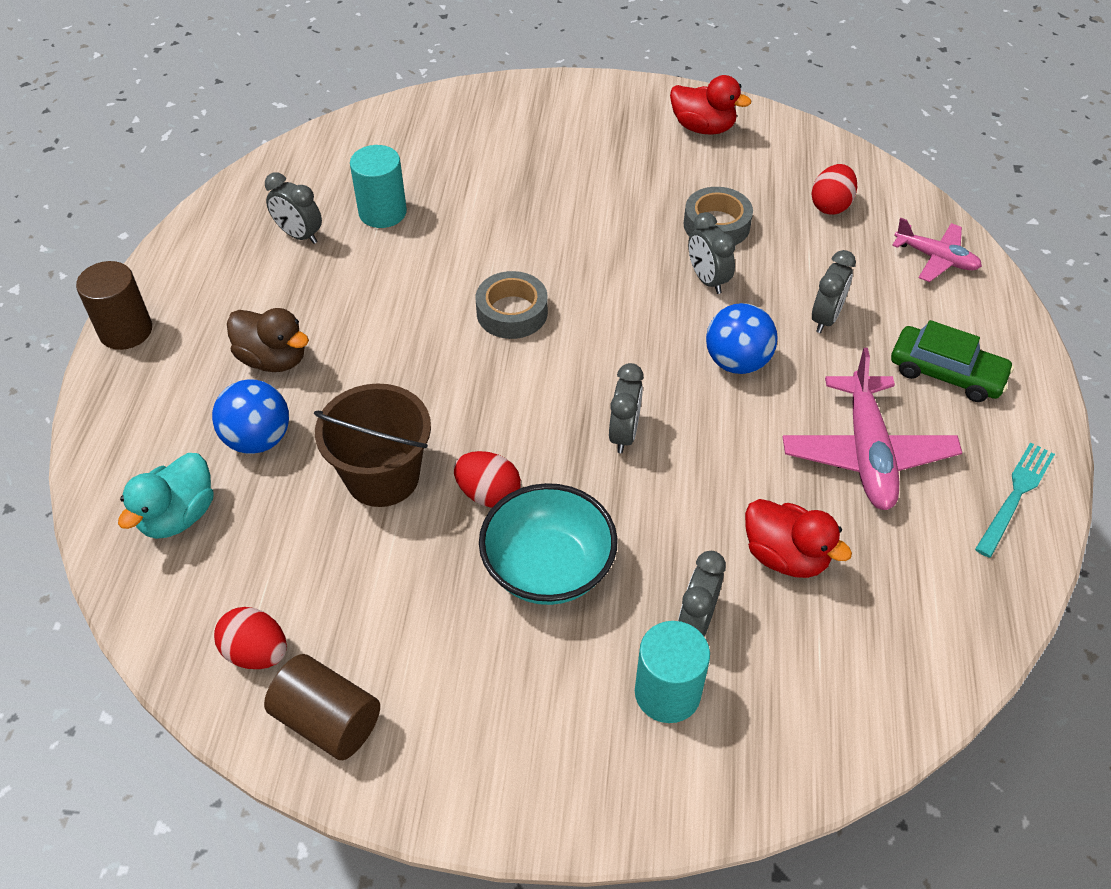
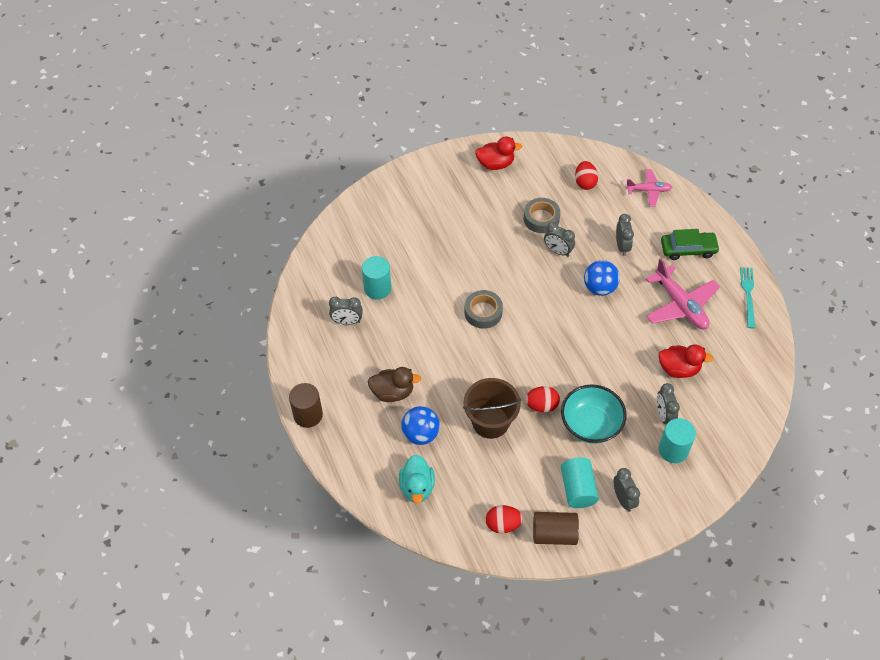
camera: 30 degrees left, 5 degrees up
grey clock [609,363,644,453] -> grey clock moved to [613,468,640,512]
none -> turquoise cylinder [561,457,599,508]

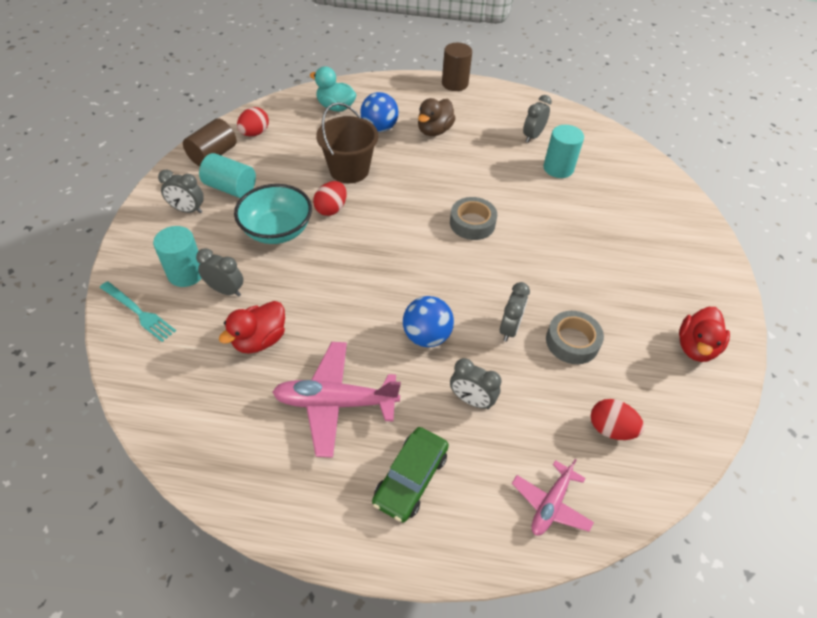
camera: 120 degrees right, 5 degrees down
grey clock [544,222,575,257] -> grey clock turned 135 degrees clockwise [500,282,530,342]
turquoise fork [740,267,755,328] -> turquoise fork moved to [100,281,176,342]

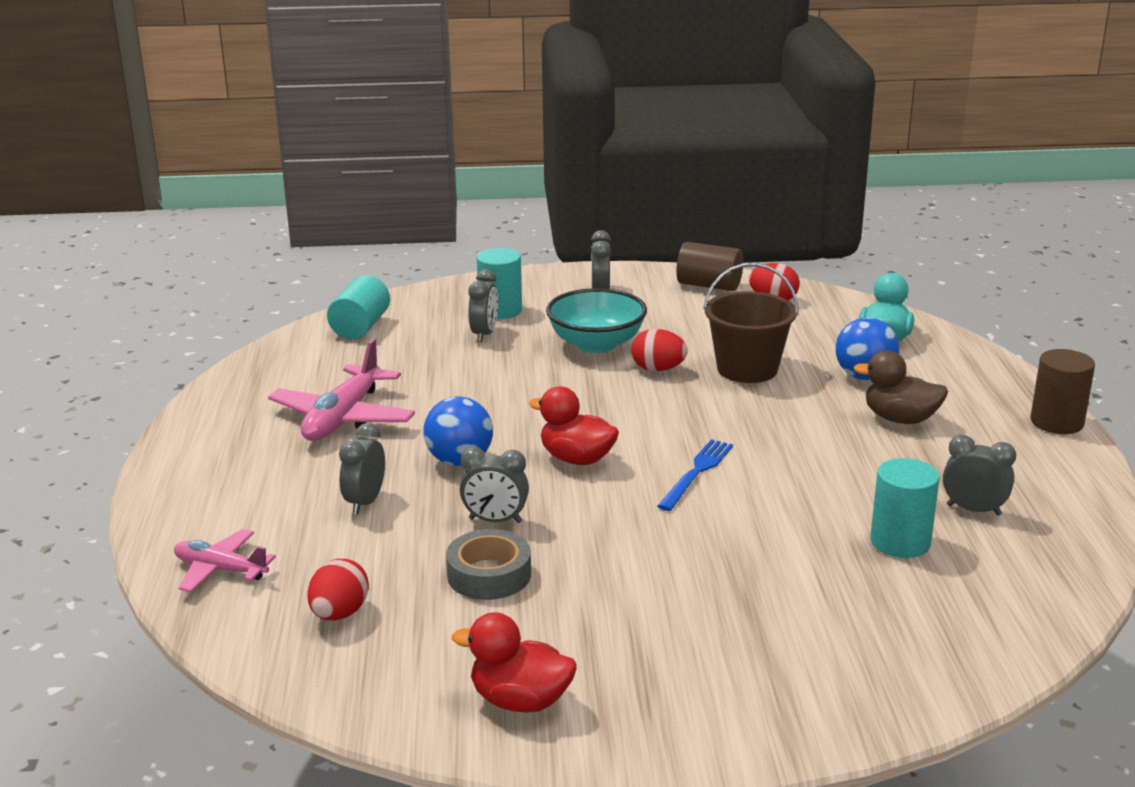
camera: 80 degrees right, 25 degrees down
turquoise fork [100,281,176,342] -> none
turquoise cylinder [199,153,256,198] -> turquoise cylinder moved to [327,275,390,339]
red duck [219,301,285,354] -> red duck moved to [529,386,619,465]
pink plane [272,342,401,458] -> pink plane turned 150 degrees counterclockwise [268,338,415,441]
green car [372,427,449,523] -> none
grey tape [450,197,497,240] -> blue fork [657,439,733,511]

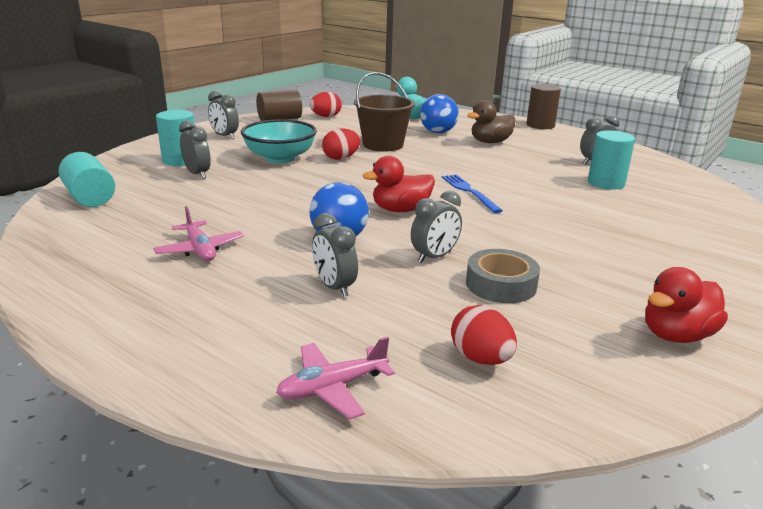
camera: 50 degrees left, 0 degrees up
pink plane [268,338,415,441] -> pink plane [154,206,244,261], size x0.60

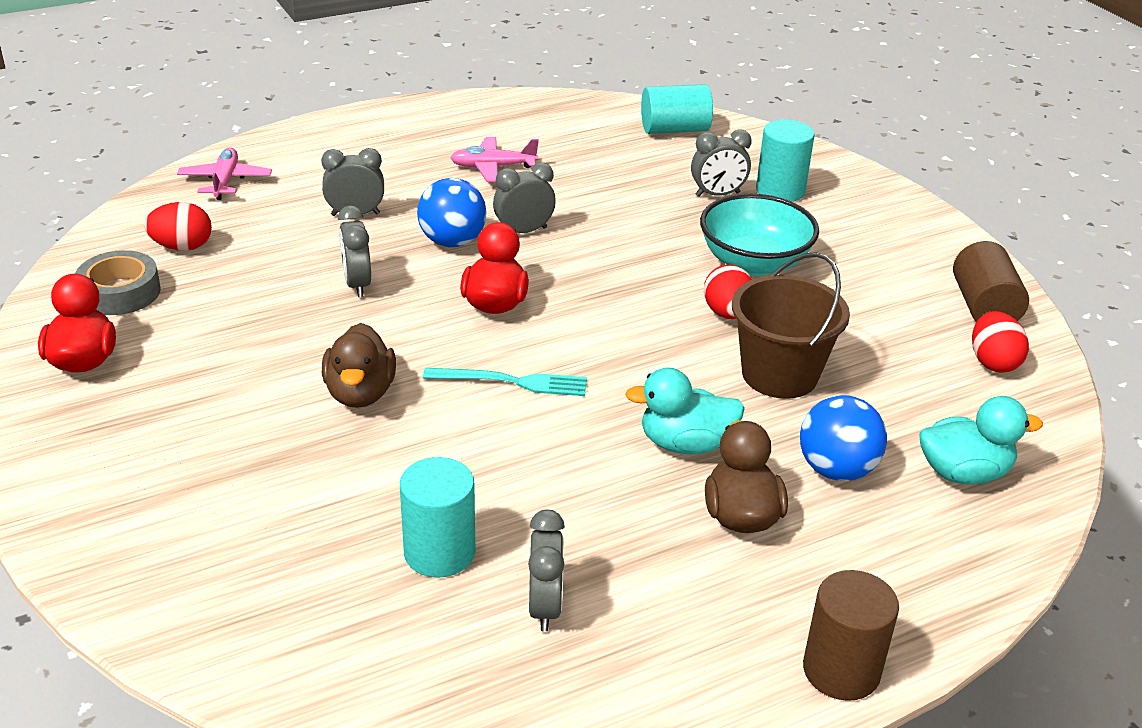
camera: 115 degrees right, 10 degrees up
grey clock [208,91,239,139] -> grey clock moved to [493,162,556,233]
blue fork [442,174,503,213] -> turquoise fork [423,368,587,396]
grey tape [466,249,540,303] -> grey tape moved to [75,250,161,315]
none -> brown duck [322,323,396,408]
none -> turquoise duck [625,367,745,454]

